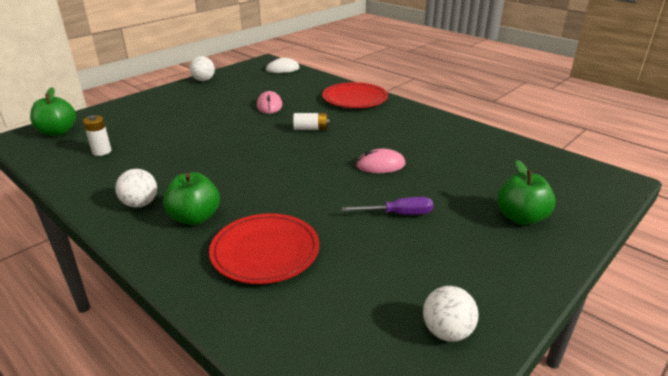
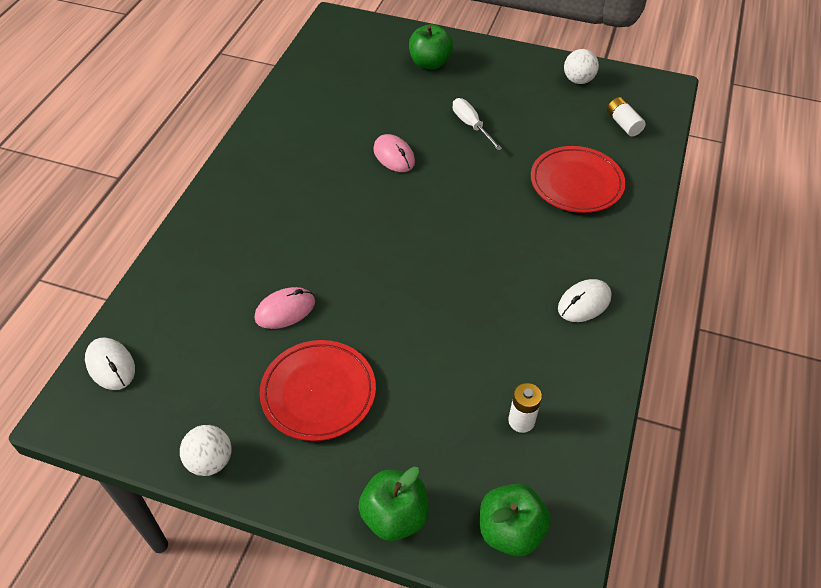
camera: 115 degrees left, 20 degrees up
white ball [115,169,157,208] -> white mouse [558,279,611,322]
green apple [163,172,220,225] -> green apple moved to [358,467,429,541]
white battery [293,113,329,130] -> white battery moved to [607,97,646,136]
red plate [322,82,388,108] -> red plate moved to [260,340,376,441]
purple screwdriver [342,197,433,215] -> white screwdriver [453,98,502,151]

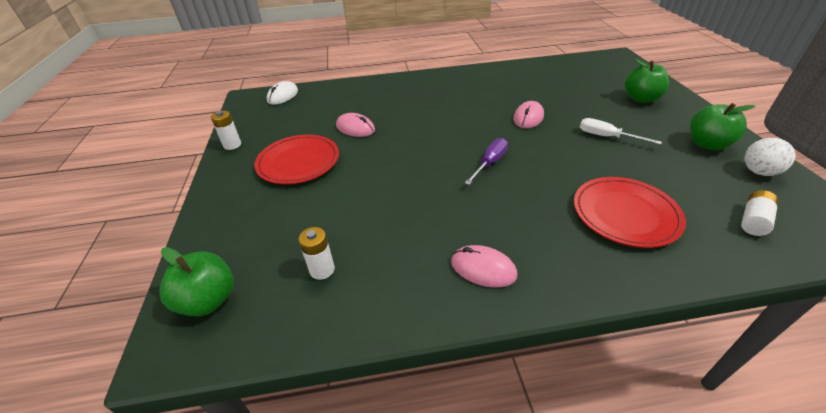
camera: 65 degrees right, 10 degrees down
white ball [180,425,232,476] -> white battery [211,111,241,150]
green apple [358,467,429,541] -> green apple moved to [690,103,755,150]
white screwdriver [453,98,502,151] -> white screwdriver turned 90 degrees counterclockwise [580,118,662,145]
white mouse [558,279,611,322] -> pink mouse [451,245,517,288]
none -> purple screwdriver [465,138,508,185]

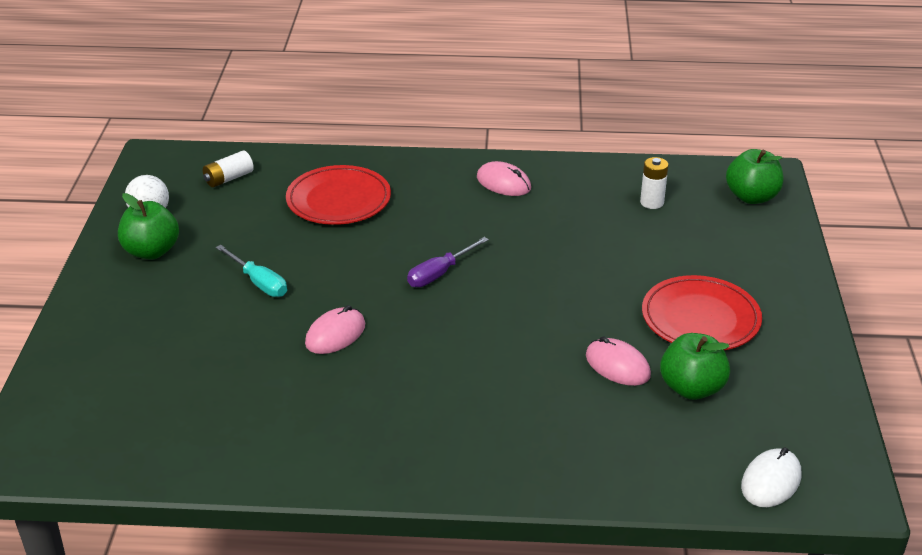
camera: 170 degrees left, 5 degrees down
white battery [211,111,241,150] -> none
white screwdriver [580,118,662,145] -> turquoise screwdriver [216,245,287,297]
green apple [625,59,669,103] -> green apple moved to [660,333,730,400]

